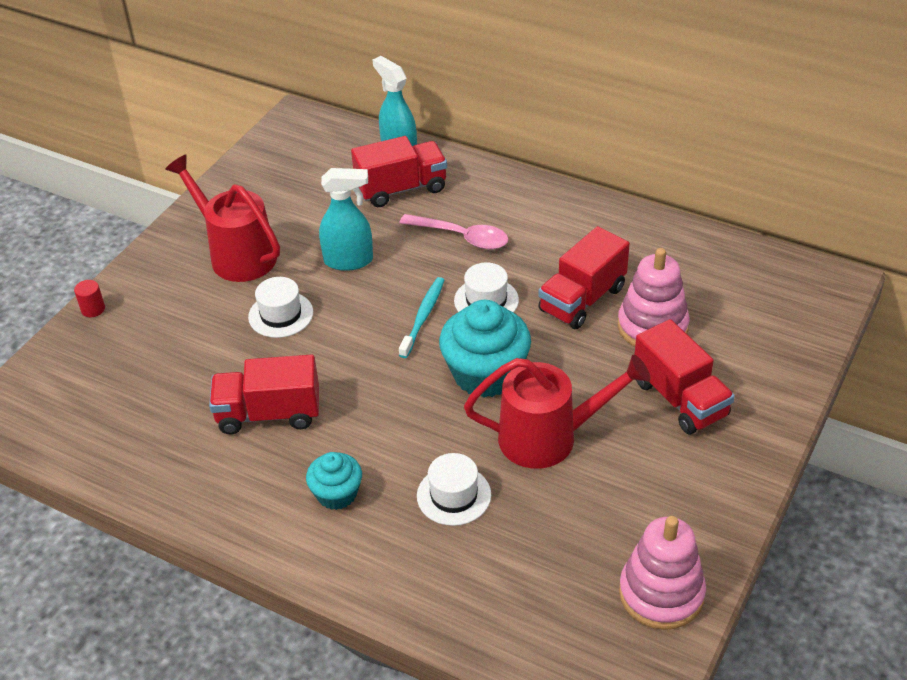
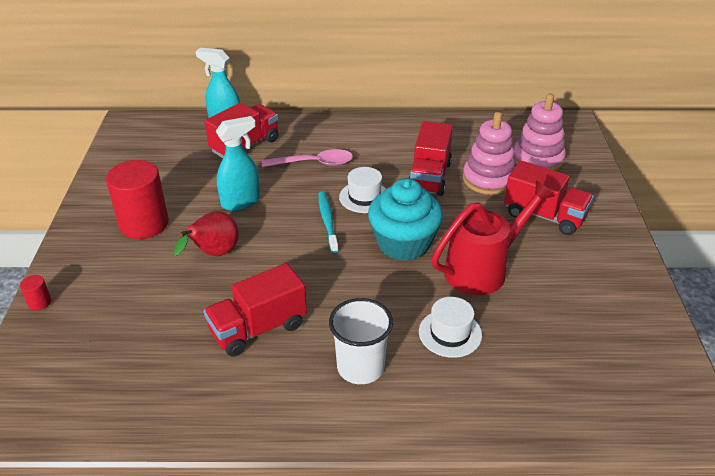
camera: 30 degrees left, 5 degrees down
red watering can [165,154,280,282] -> red cylinder [106,160,169,239]
white hat [248,277,313,338] -> red pear [174,211,239,256]
turquoise cupcake [306,452,362,510] -> white cup [329,298,393,384]
pink stacking toy [619,516,706,630] -> pink stacking toy moved to [514,93,566,171]

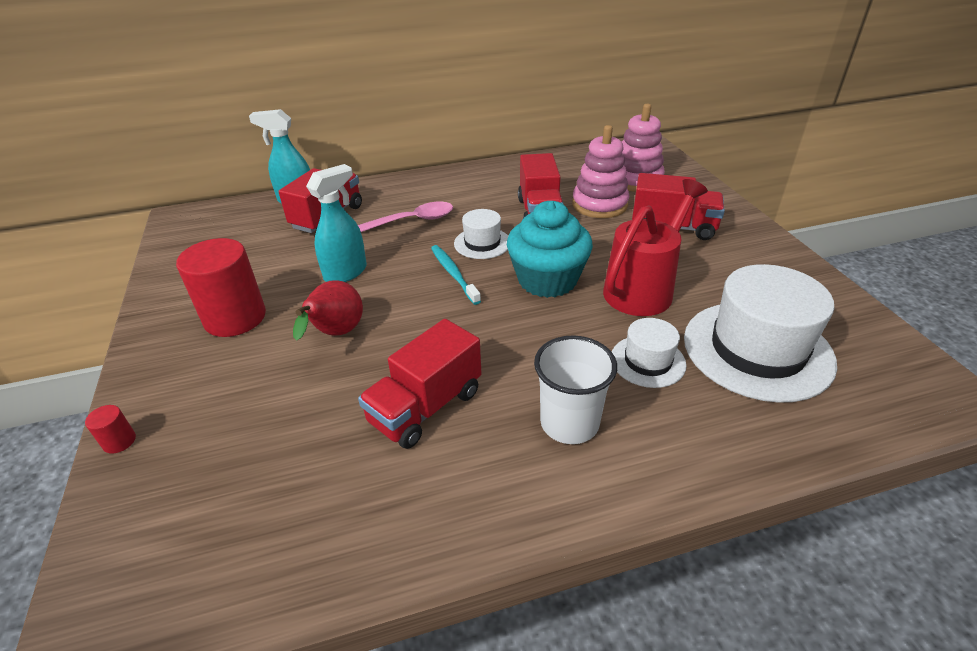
camera: 15 degrees left, 0 degrees up
none -> white hat [684,264,837,403]

